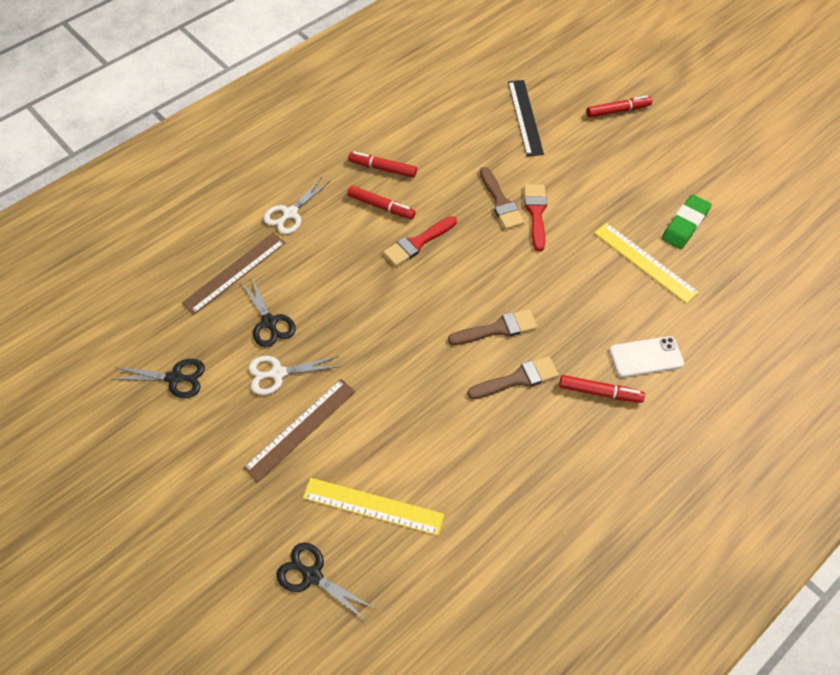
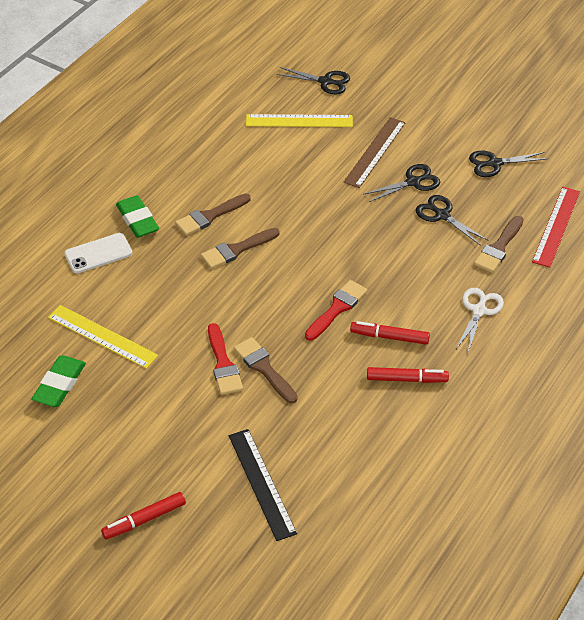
camera: 165 degrees right, 10 degrees down
brown ruler [182,233,286,314] -> brown brush [474,216,524,273]
white scissors [248,356,341,395] -> black scissors [364,164,440,202]
red marker [559,375,645,403] -> green eraser [116,195,159,238]
none -> red ruler [532,187,580,267]

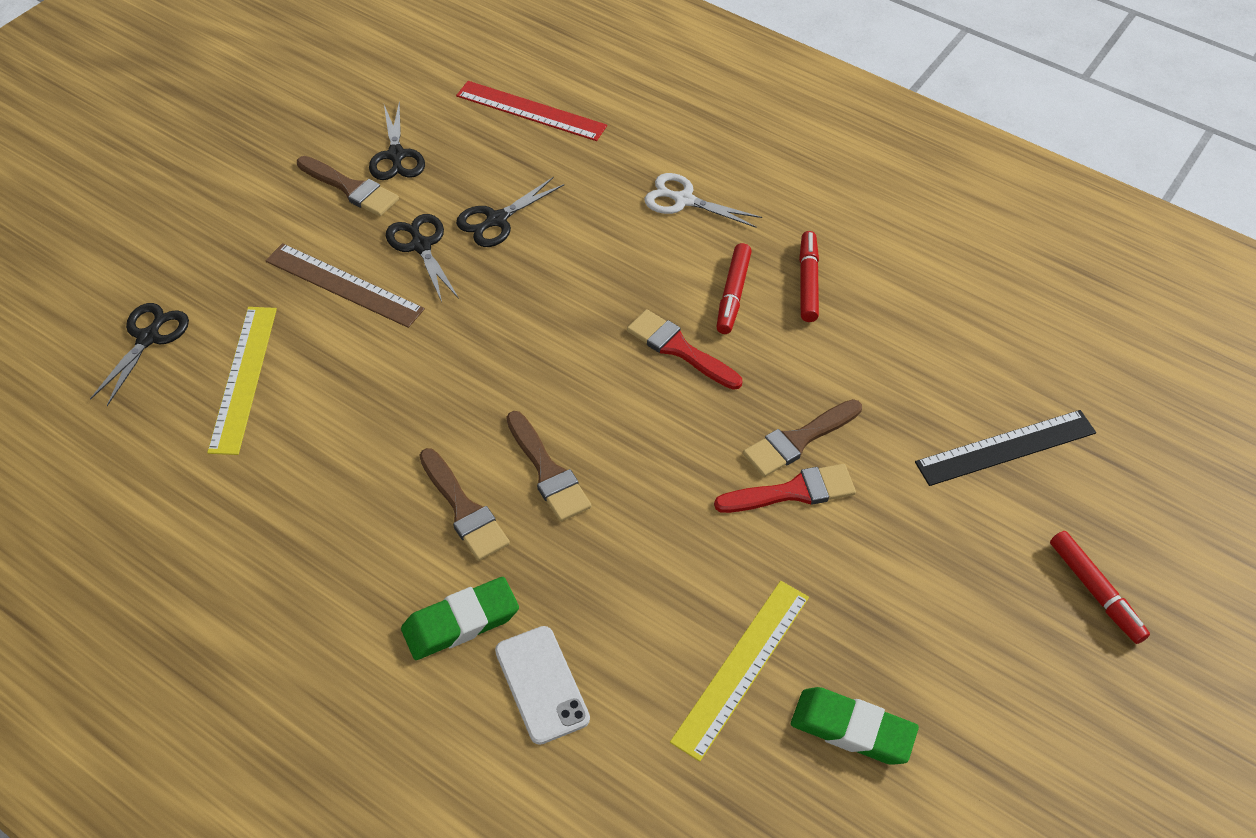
camera: 90 degrees left, 5 degrees up
brown brush [474,216,524,273] -> brown brush moved to [297,156,399,216]

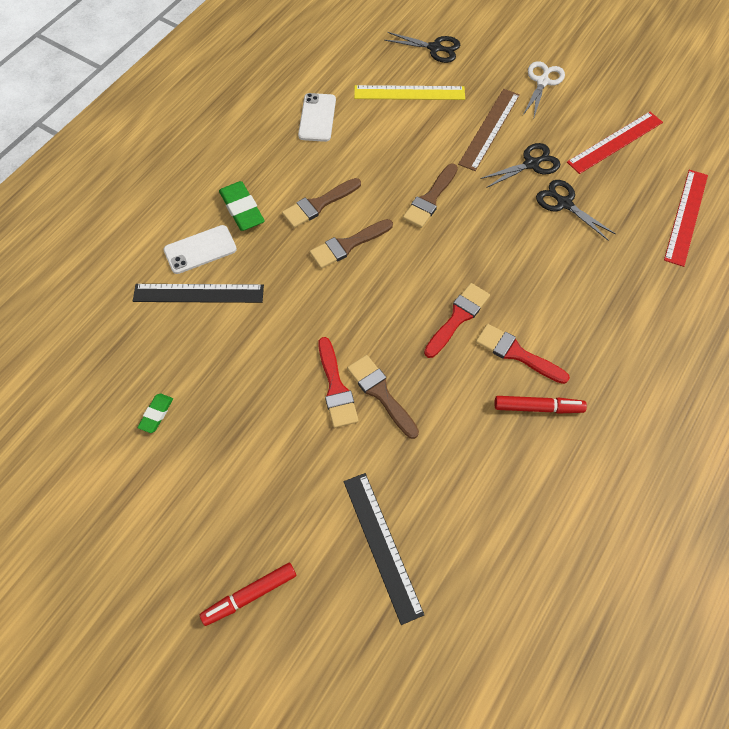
camera: 90 degrees right, 10 degrees up
brown brush [297,156,399,216] -> brown brush moved to [403,163,458,228]
black scissors [369,101,425,180] -> red ruler [567,112,663,174]
white scissors [645,173,762,228] -> white scissors moved to [523,61,565,117]
yellow ruler [670,581,809,762] -> none
red marker [717,243,752,334] -> red brush [476,324,570,384]
green eraser [791,687,919,765] -> green eraser [138,393,173,433], size x0.57
none -> black ruler [133,284,264,303]
none -> white phone [298,93,336,142]

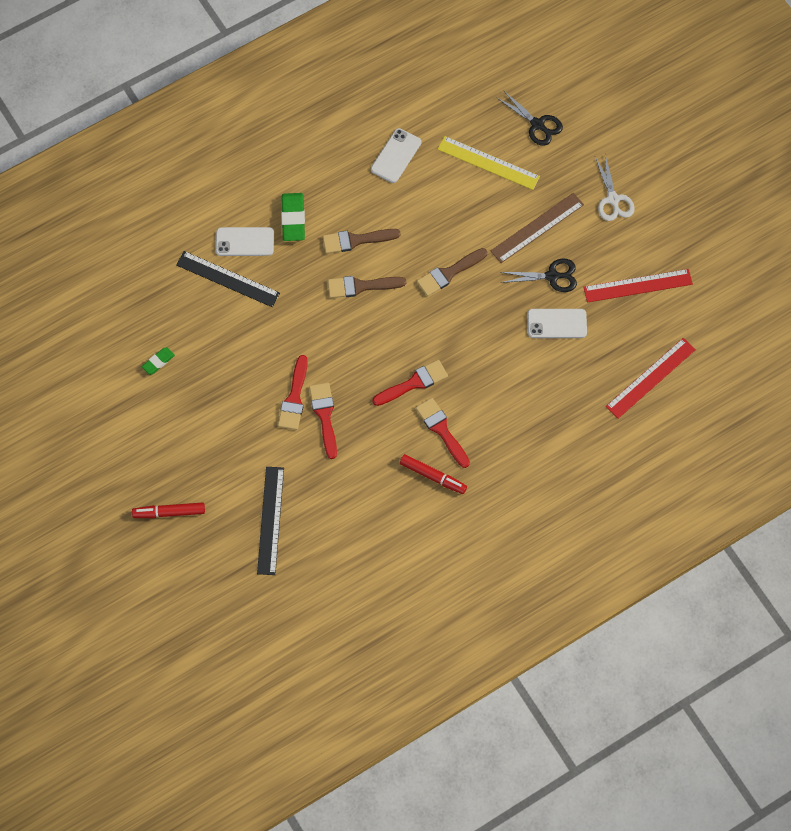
camera: 25 degrees right, 5 degrees up
brown brush [347,355,419,439] -> red brush [309,383,337,459]
white scissors [523,61,565,117] -> white scissors turned 120 degrees clockwise [595,154,635,221]
black scissors [536,180,616,240] -> white phone [528,309,587,338]

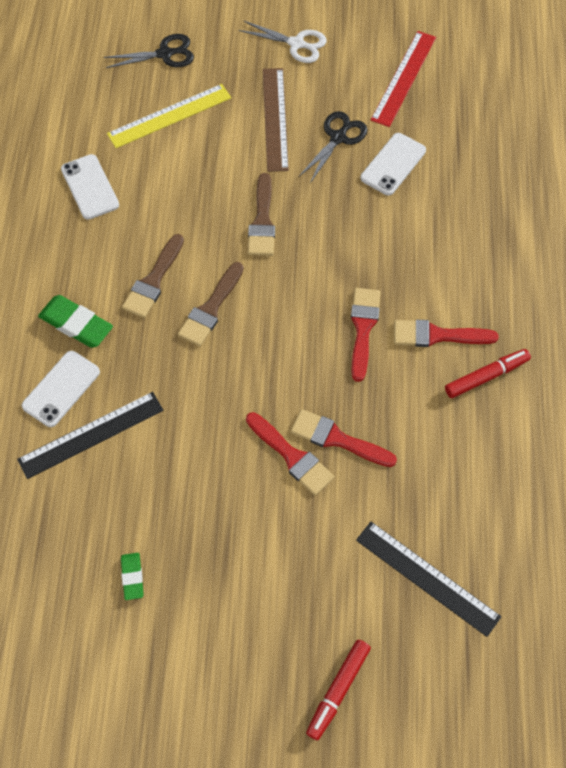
camera: 55 degrees left, 5 degrees down
red ruler [606,338,696,419] -> none

